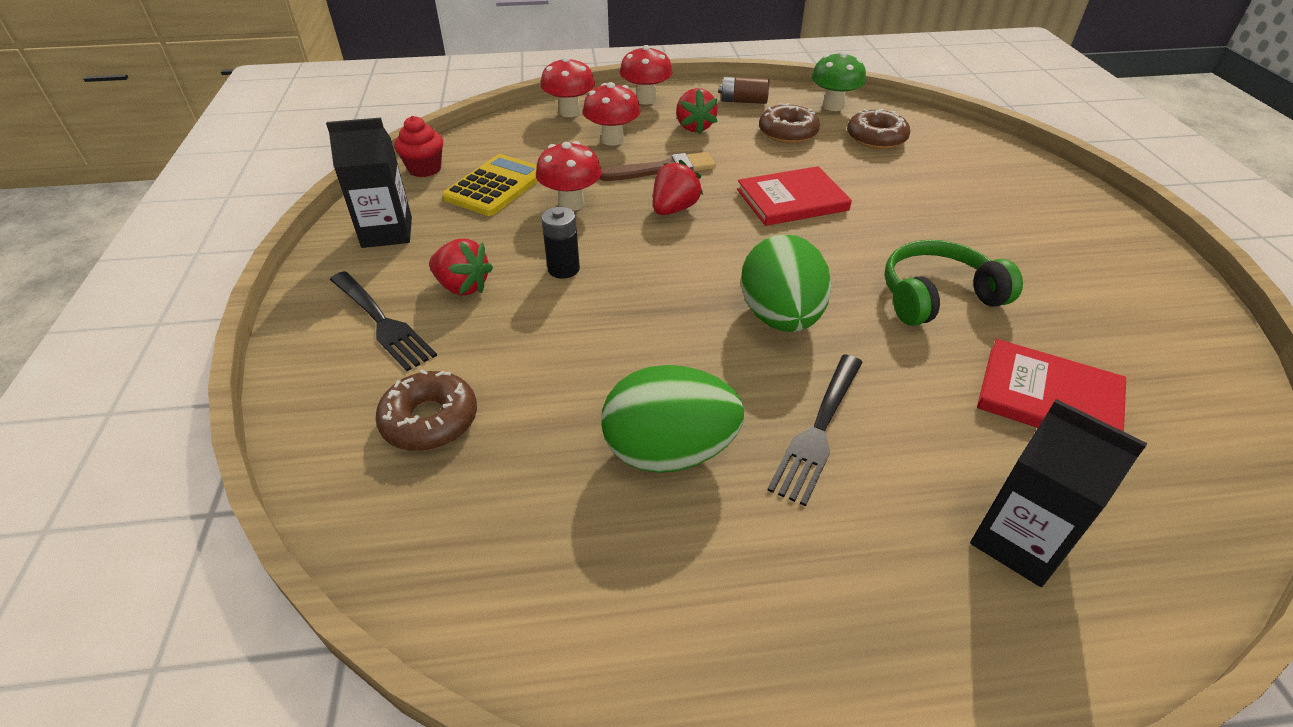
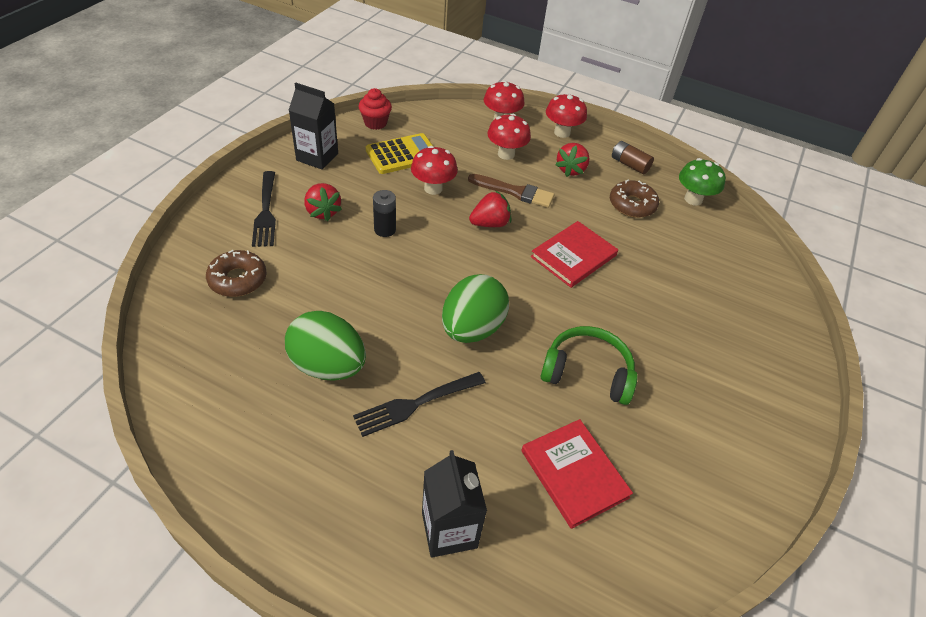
camera: 30 degrees right, 5 degrees up
red book [737,166,852,226] -> red book turned 60 degrees counterclockwise [531,221,618,288]
brown donut [847,108,910,149] -> none

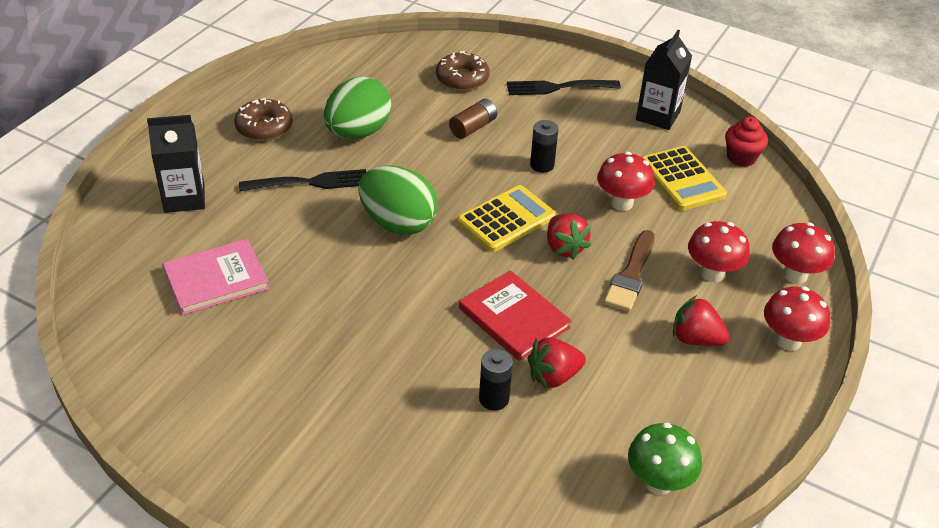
camera: 95 degrees right, 5 degrees down
red strawberry [304,183,342,221] -> red strawberry moved to [527,338,586,389]
black fork [353,372,486,437] -> black fork turned 105 degrees clockwise [239,169,366,191]
red book [521,419,633,529] -> pink book [162,239,269,315]
green headphones [541,326,638,405] -> none
brown donut [610,179,659,218] -> brown donut moved to [234,98,293,141]
brown battery [612,141,654,174] -> brown battery moved to [449,99,497,139]
none -> yellow calculator [457,185,556,252]
none -> black battery [479,349,513,411]

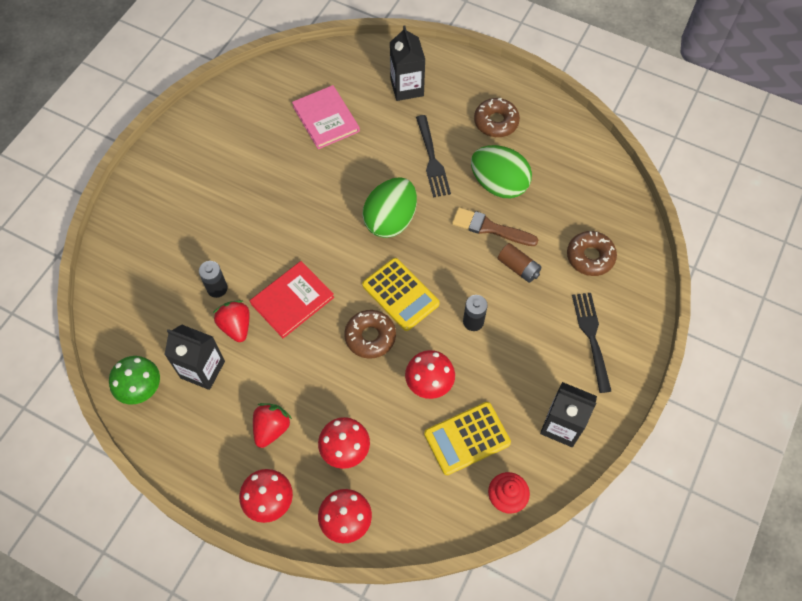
camera: 90 degrees right, 20 degrees up
red strawberry [547,214,591,260] -> brown donut [345,310,396,359]
brown brush [604,230,655,311] -> brown brush moved to [452,207,538,246]
none -> black carton [164,324,225,390]

